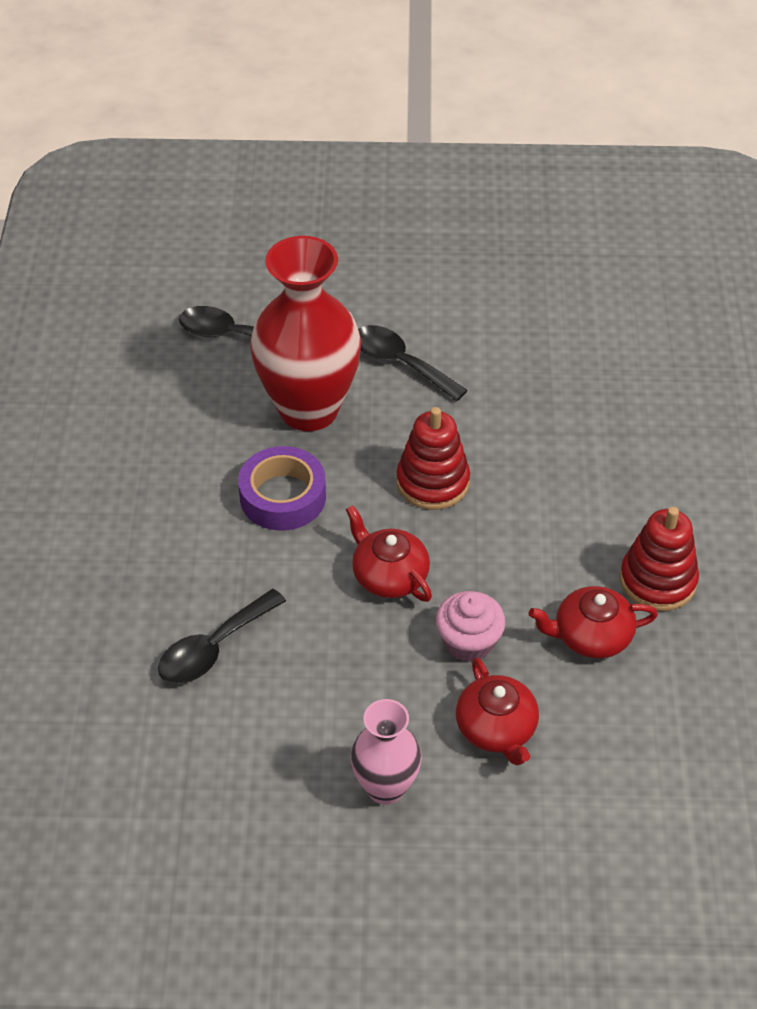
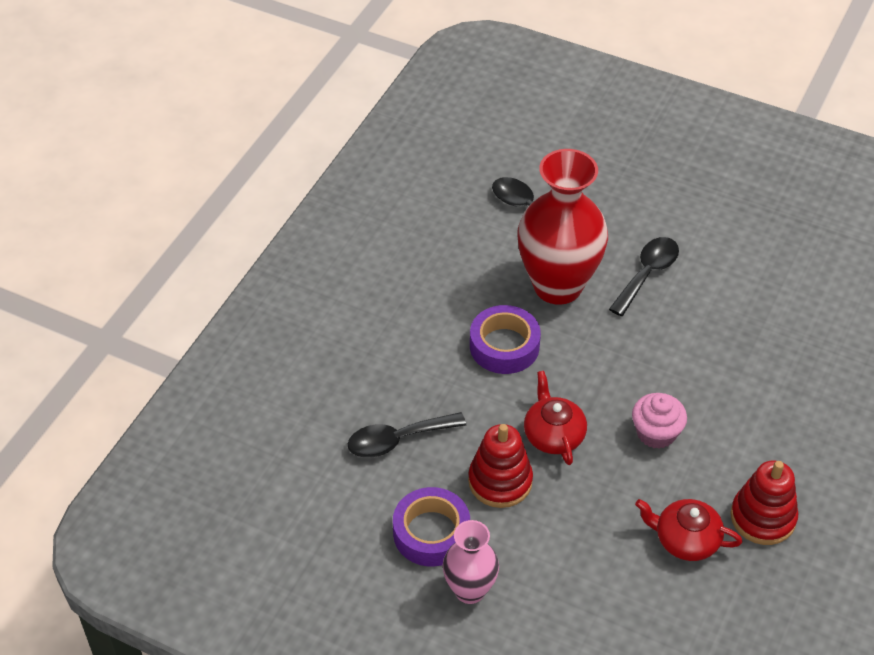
camera: 25 degrees right, 0 degrees up
black spoon [358,325,468,401] -> black spoon turned 60 degrees clockwise [609,237,679,316]
red stacking toy [396,407,470,510] -> red stacking toy moved to [468,424,533,508]
pink cupcake [436,591,506,662] -> pink cupcake moved to [632,393,687,449]
red teapot [456,657,539,765] -> none
none -> purple tape [393,487,470,567]

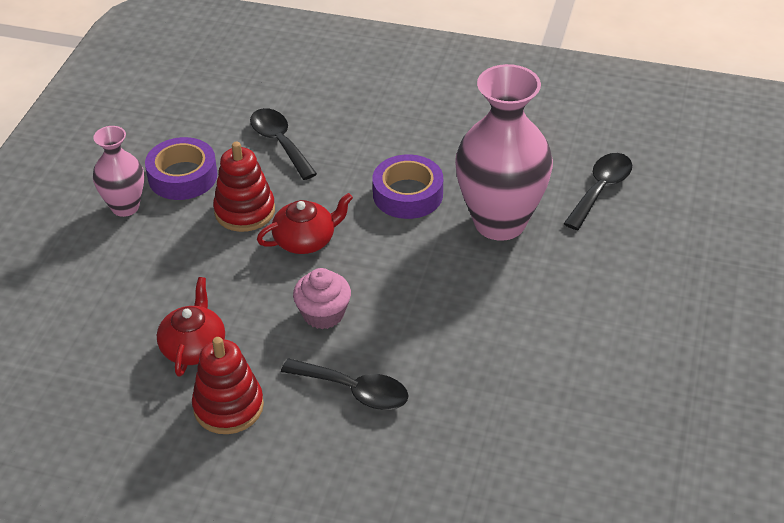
camera: 80 degrees right, 5 degrees down
red vase [517,149,608,305] -> pink vase [455,64,553,241]
black spoon [609,237,679,316] -> black spoon moved to [281,359,409,410]

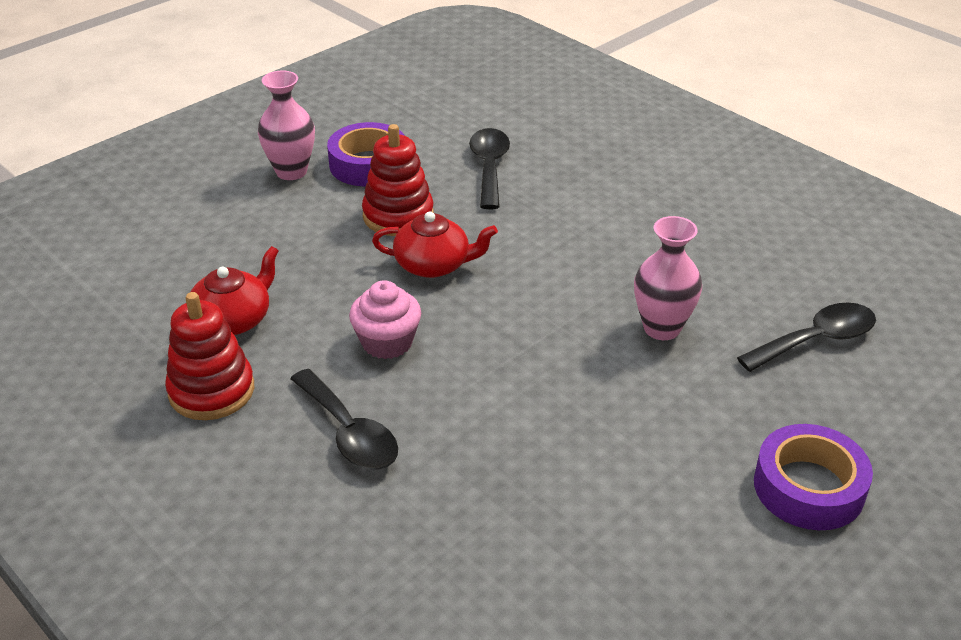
camera: 30 degrees right, 5 degrees down
purple tape [373,154,443,219] -> purple tape moved to [754,424,873,530]
pink vase [455,64,553,241] -> pink vase [634,216,702,340], size x0.54

